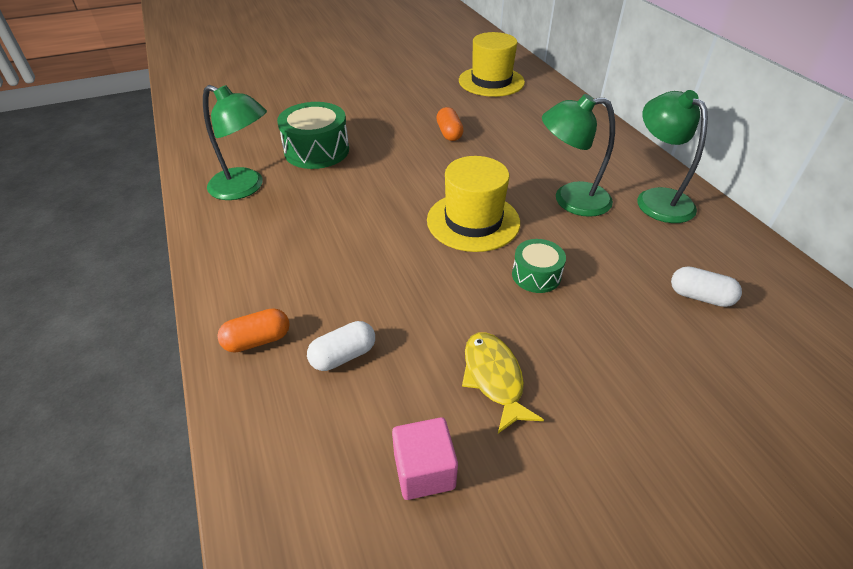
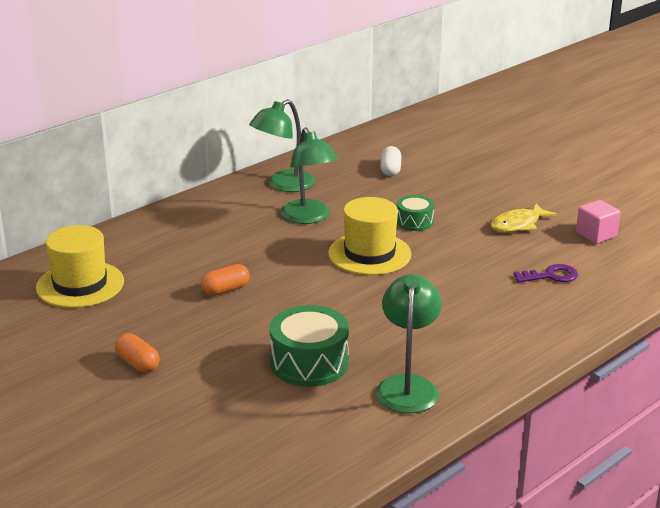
camera: 110 degrees left, 15 degrees down
orange capsule [217,308,290,353] -> orange capsule moved to [115,333,160,373]
white capsule [307,321,375,371] -> purple key [513,264,578,282]

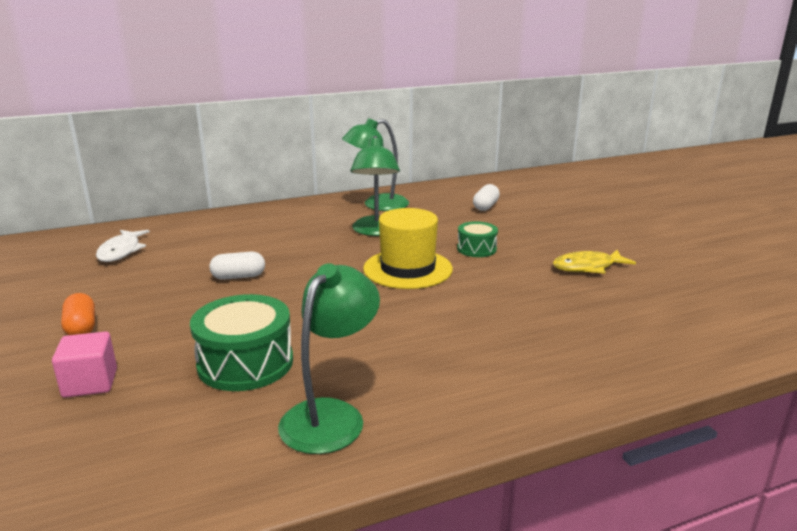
camera: 20 degrees right, 5 degrees down
yellow hat [36,225,124,308] -> white fish [96,230,150,262]
orange capsule [201,264,250,296] -> white capsule [209,252,265,280]
purple key [513,264,578,282] -> none
pink cube [576,200,621,244] -> pink cube moved to [52,331,117,398]

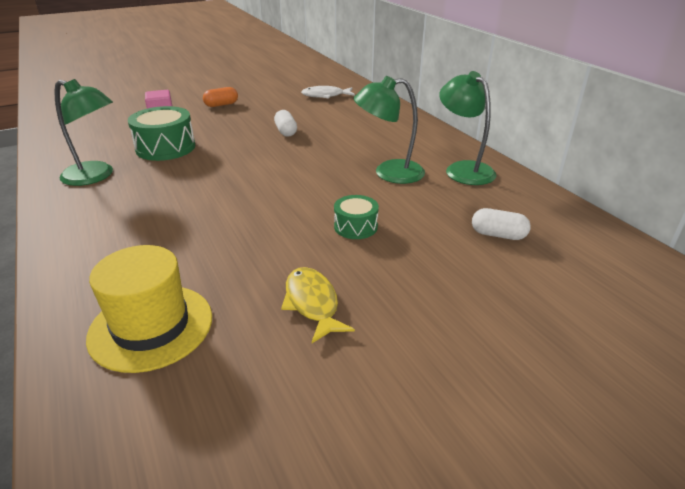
camera: 85 degrees right, 10 degrees up
yellow hat [363,208,453,289] -> yellow hat moved to [86,245,212,373]

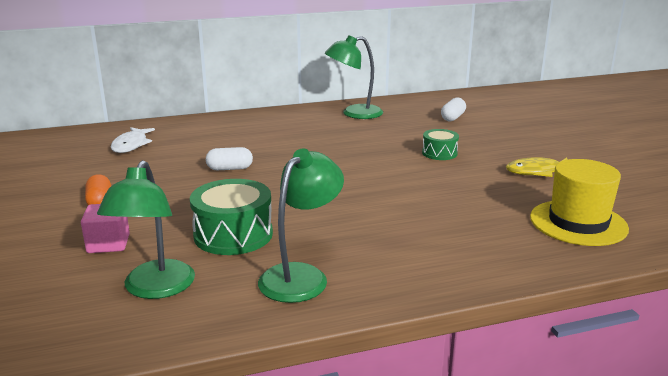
camera: 80 degrees left, 10 degrees down
green lamp [354,76,425,184] -> green lamp moved to [97,160,195,299]

